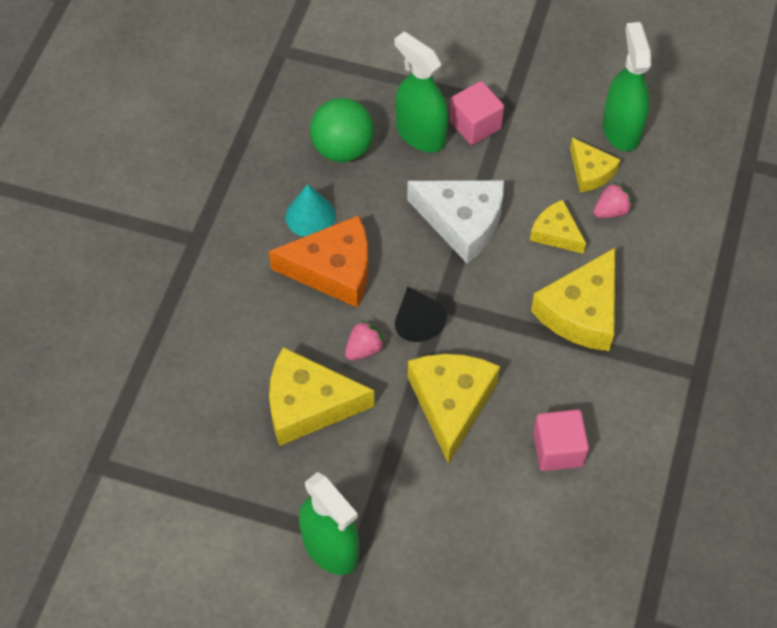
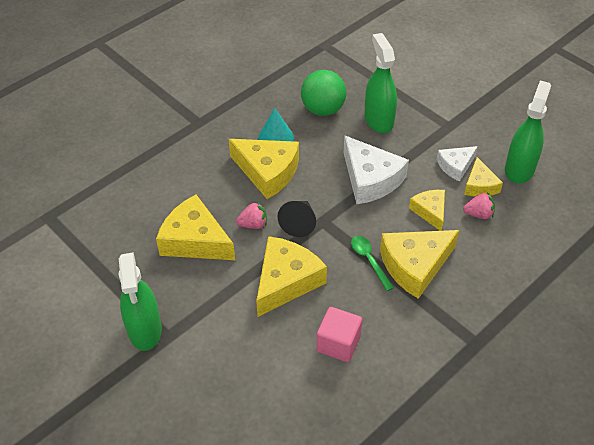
camera: 30 degrees right, 10 degrees down
orange cheese [269,215,368,308] -> yellow cheese [228,139,299,199]
pink cube [449,81,504,145] -> none
none -> green spoon [351,236,394,291]
none -> white cheese [437,146,478,182]

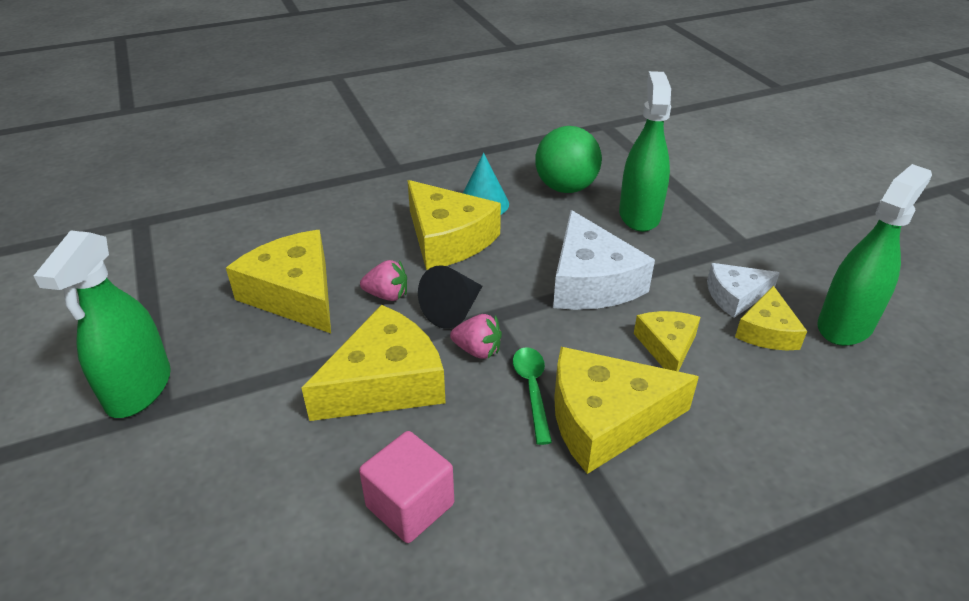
camera: 20 degrees right, 10 degrees down
pink strawberry [463,192,495,219] -> pink strawberry moved to [450,314,502,359]

